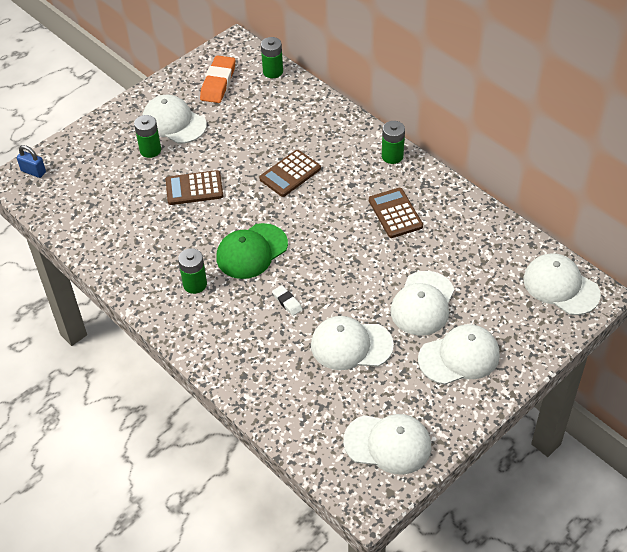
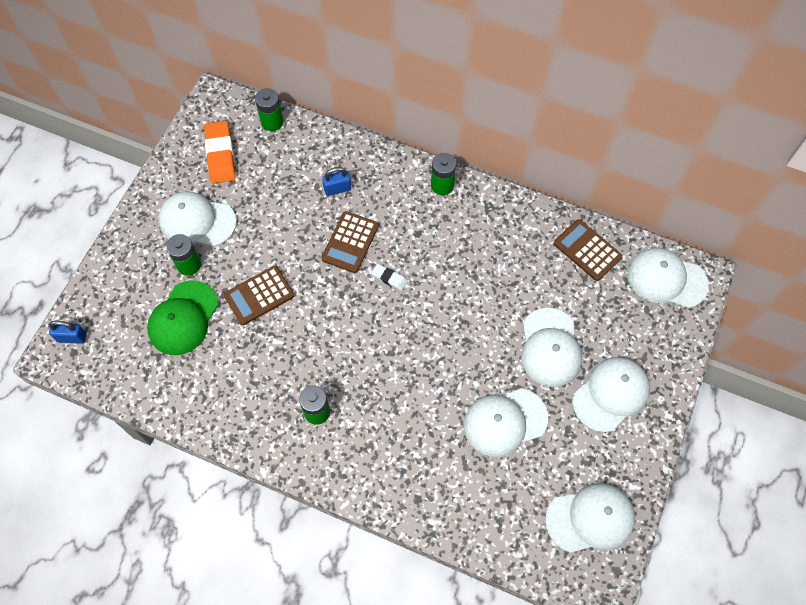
camera: 25 degrees left, 15 degrees up
green cap [216,223,288,279] -> green cap moved to [147,280,219,355]
white eraser [272,285,303,316] -> white eraser moved to [371,264,407,291]
brown calculator [369,188,423,238] -> brown calculator moved to [554,219,622,281]
none -> blue padlock [322,167,351,196]

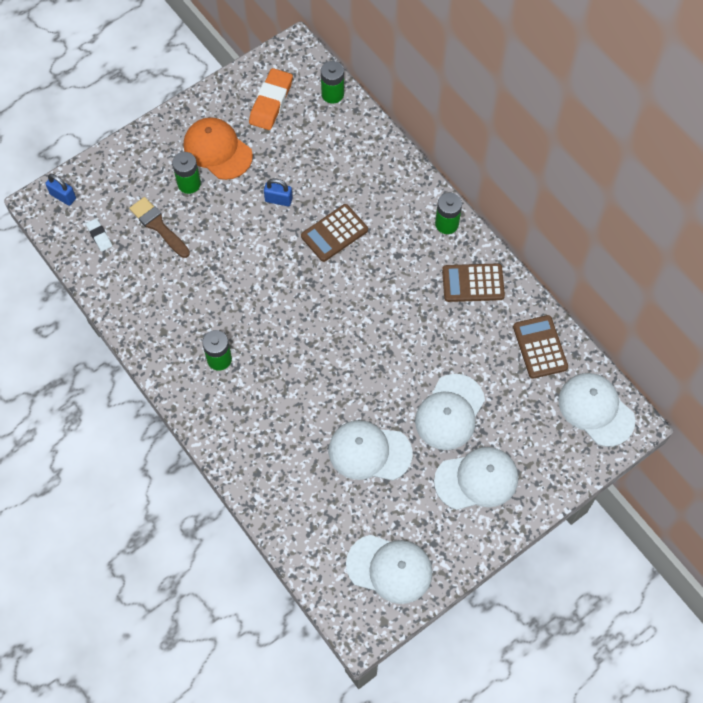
camera: 30 degrees right, 0 degrees up
green cap [147,280,219,355] -> brown brush [129,197,190,258]
white cap [159,191,237,247] -> orange cap [184,117,253,180]
brown calculator [224,266,295,325] -> brown calculator moved to [442,263,505,302]
blue padlock [322,167,351,196] -> blue padlock moved to [264,178,293,206]
white eraser [371,264,407,291] -> white eraser moved to [86,218,112,252]

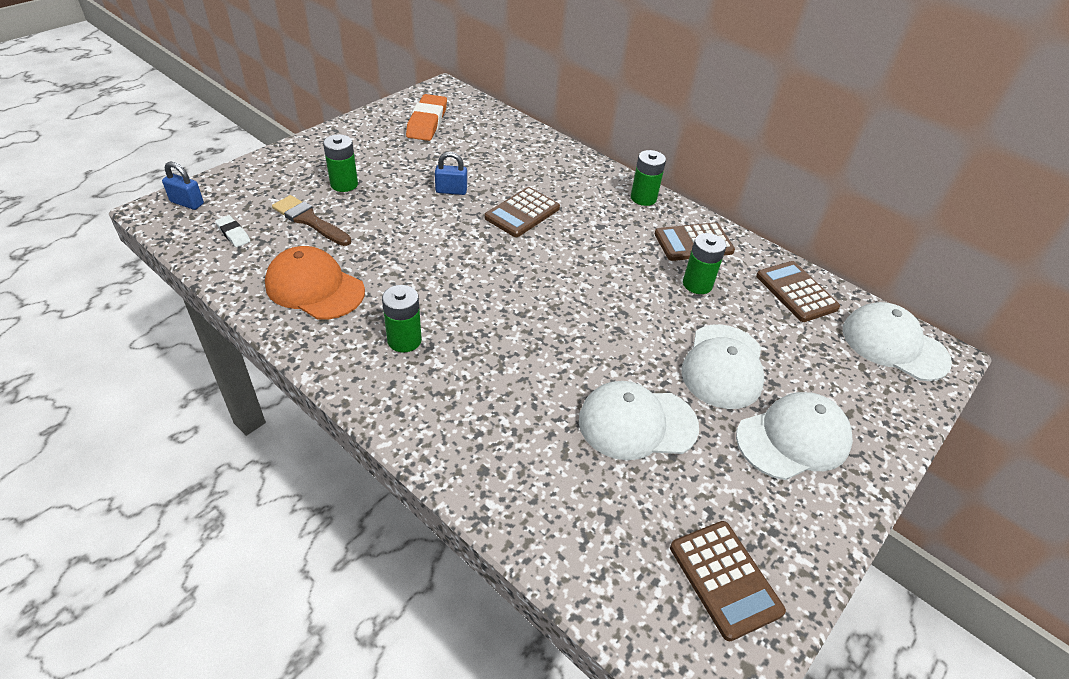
camera: 15 degrees left, 20 degrees down
orange cap [184,117,253,180] -> orange cap moved to [265,246,365,320]
green battery [321,61,344,104] -> green battery moved to [683,233,726,294]
white cap [346,535,433,604] -> brown calculator [670,521,786,641]

